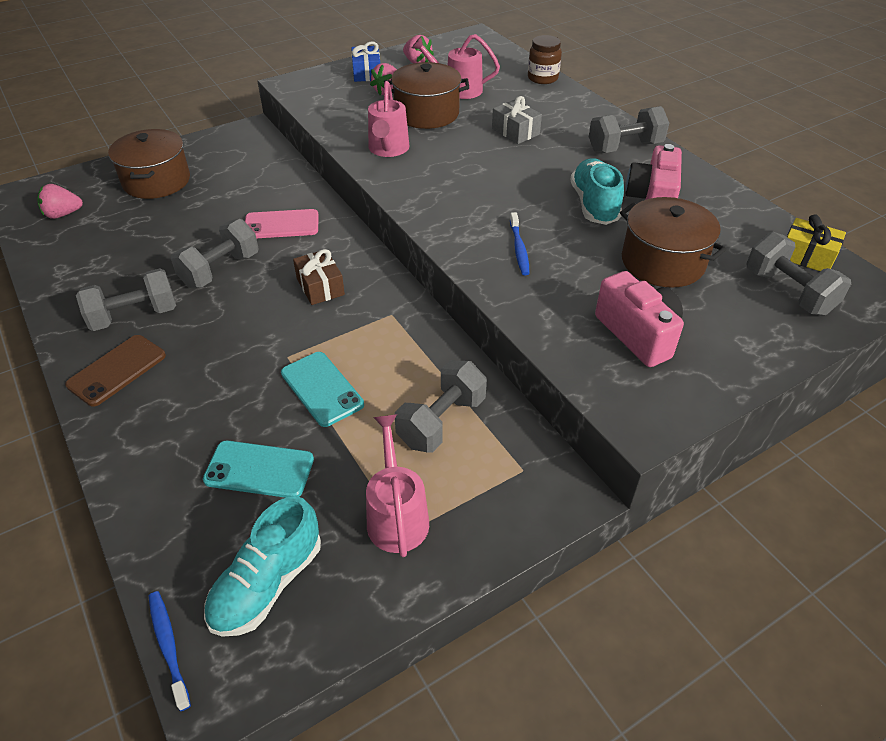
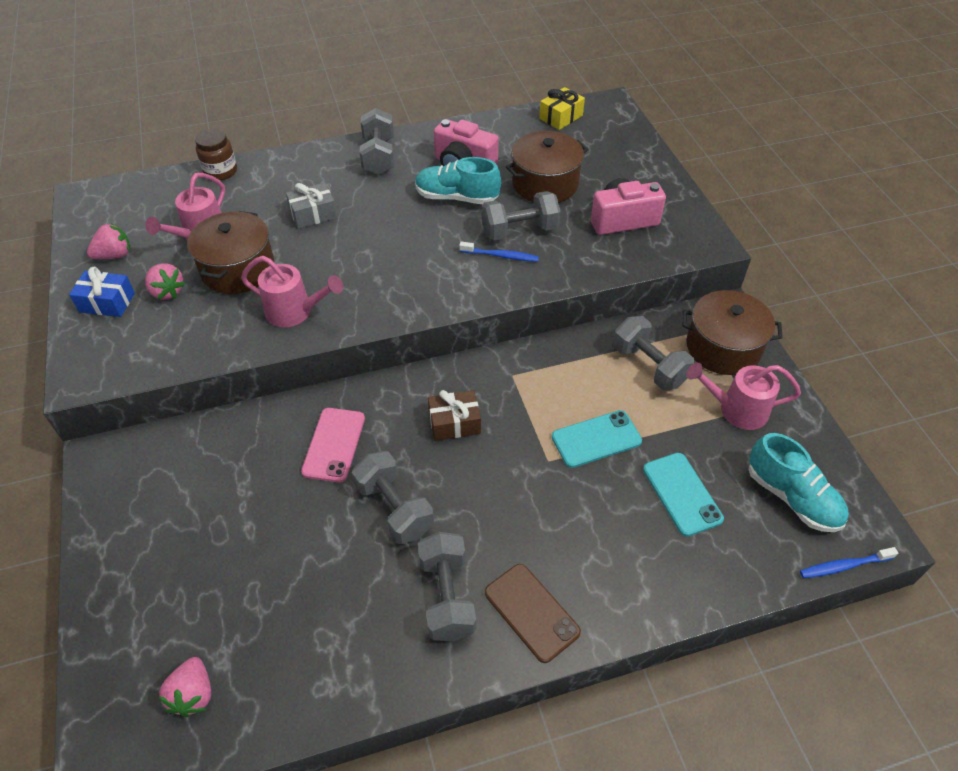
camera: 75 degrees left, 5 degrees up
brown pot [108,129,190,199] -> brown pot moved to [682,290,783,375]
turquoise phone [203,441,314,498] -> turquoise phone turned 45 degrees counterclockwise [643,453,724,537]
grey dumbbell [746,232,851,316] -> grey dumbbell moved to [482,191,561,240]

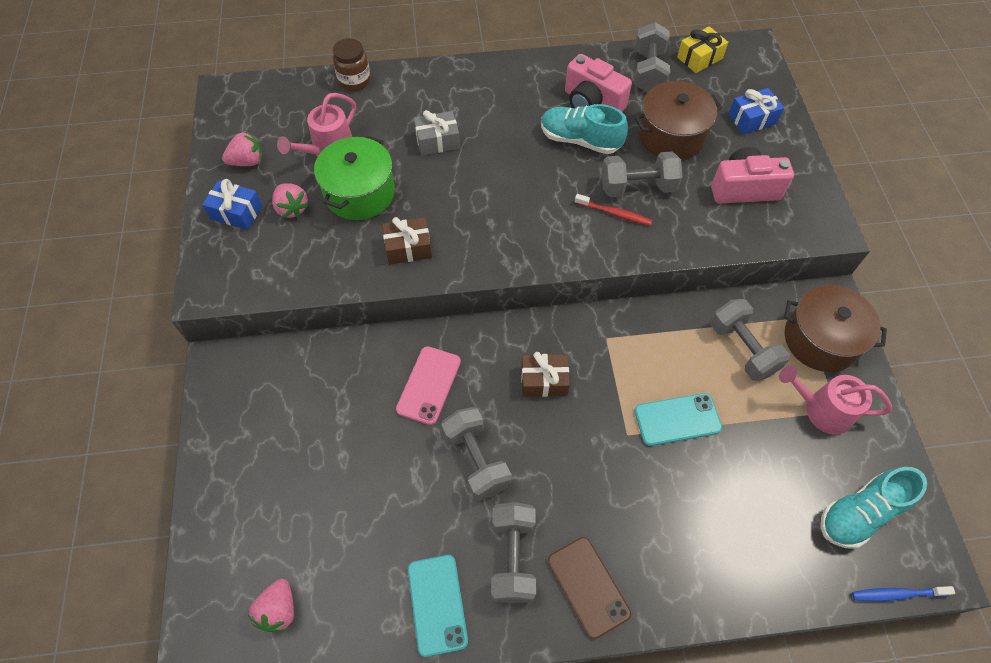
camera: 10 degrees right, 10 degrees up
brown pot [187,211,275,294] -> green pot [314,136,395,220]
pink watering can [241,256,343,327] -> brown gift [382,217,432,265]
grey dumbbell [360,108,394,175] -> grey dumbbell moved to [634,22,670,93]
blue toothbrush [459,242,539,262] -> red toothbrush [575,194,652,226]
turquoise phone [643,453,724,537] -> turquoise phone moved to [408,555,468,657]
turquoise shoe [749,433,849,532] -> turquoise shoe turned 90 degrees clockwise [821,467,927,549]
none -> blue gift [729,88,784,134]

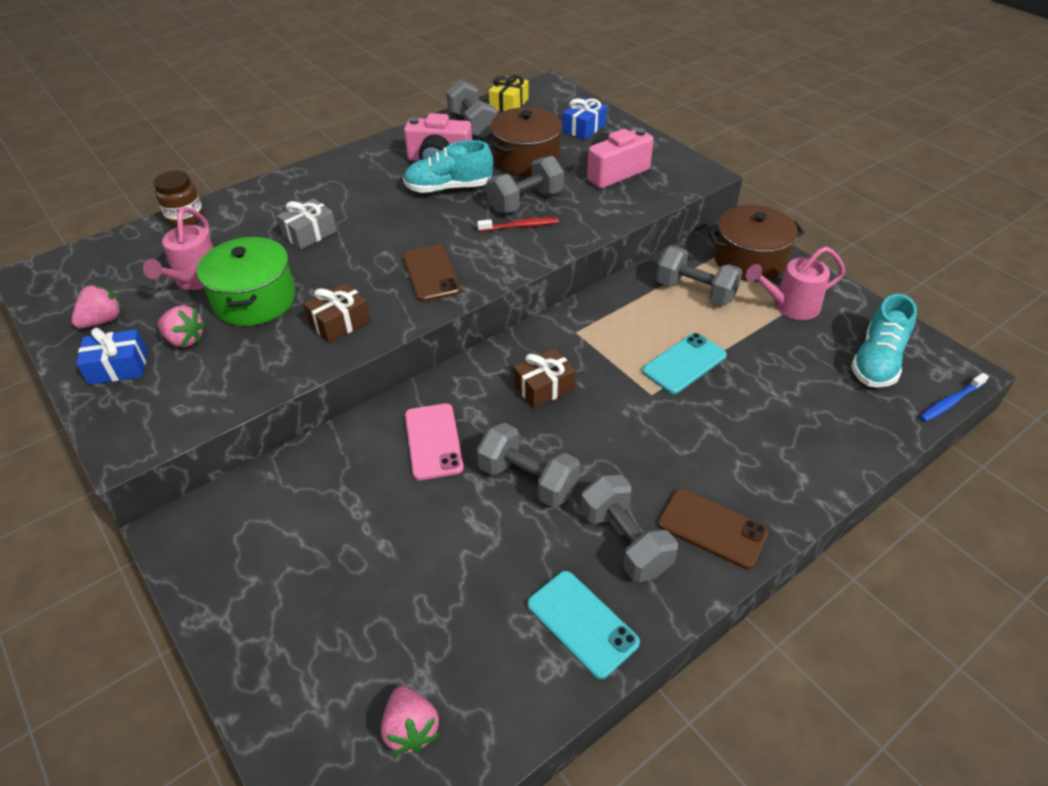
camera: 30 degrees left, 15 degrees down
none -> brown phone [403,245,461,302]

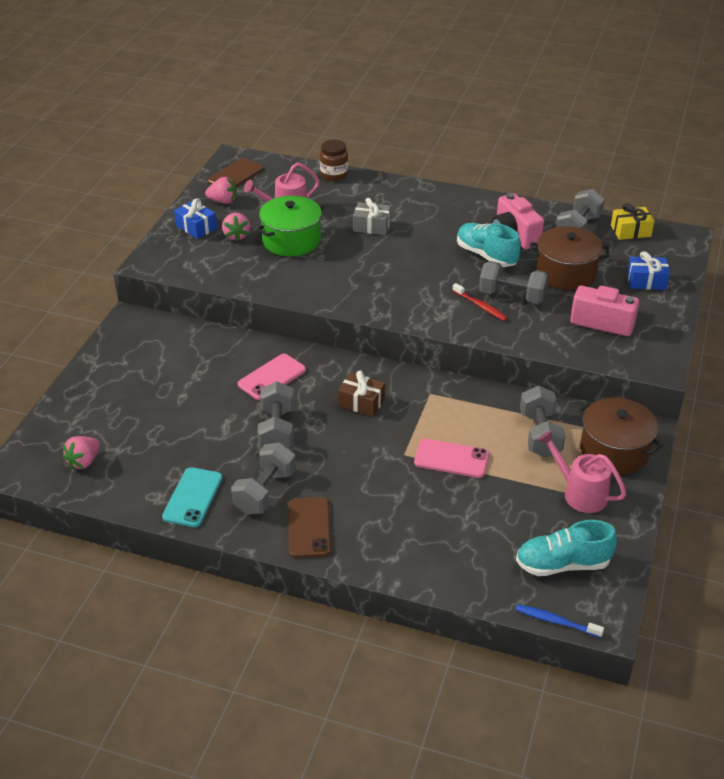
camera: 55 degrees right, 5 degrees down
brown gift [304,283,371,343] -> none
brown phone [403,245,461,302] -> brown phone moved to [208,158,264,187]
turquoise phone [642,333,727,394] -> pink phone [414,438,489,478]

